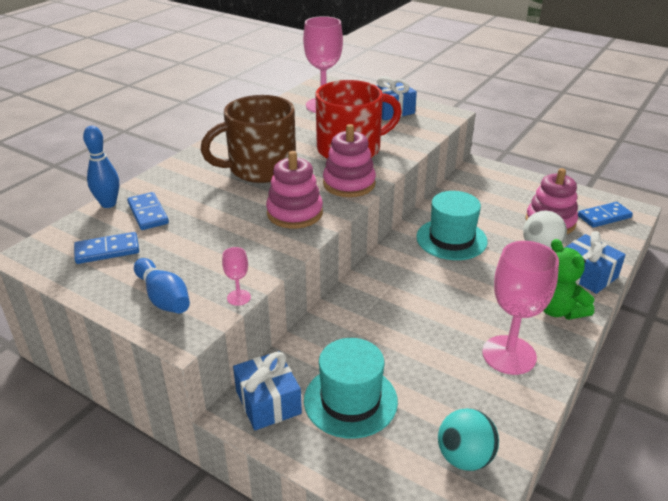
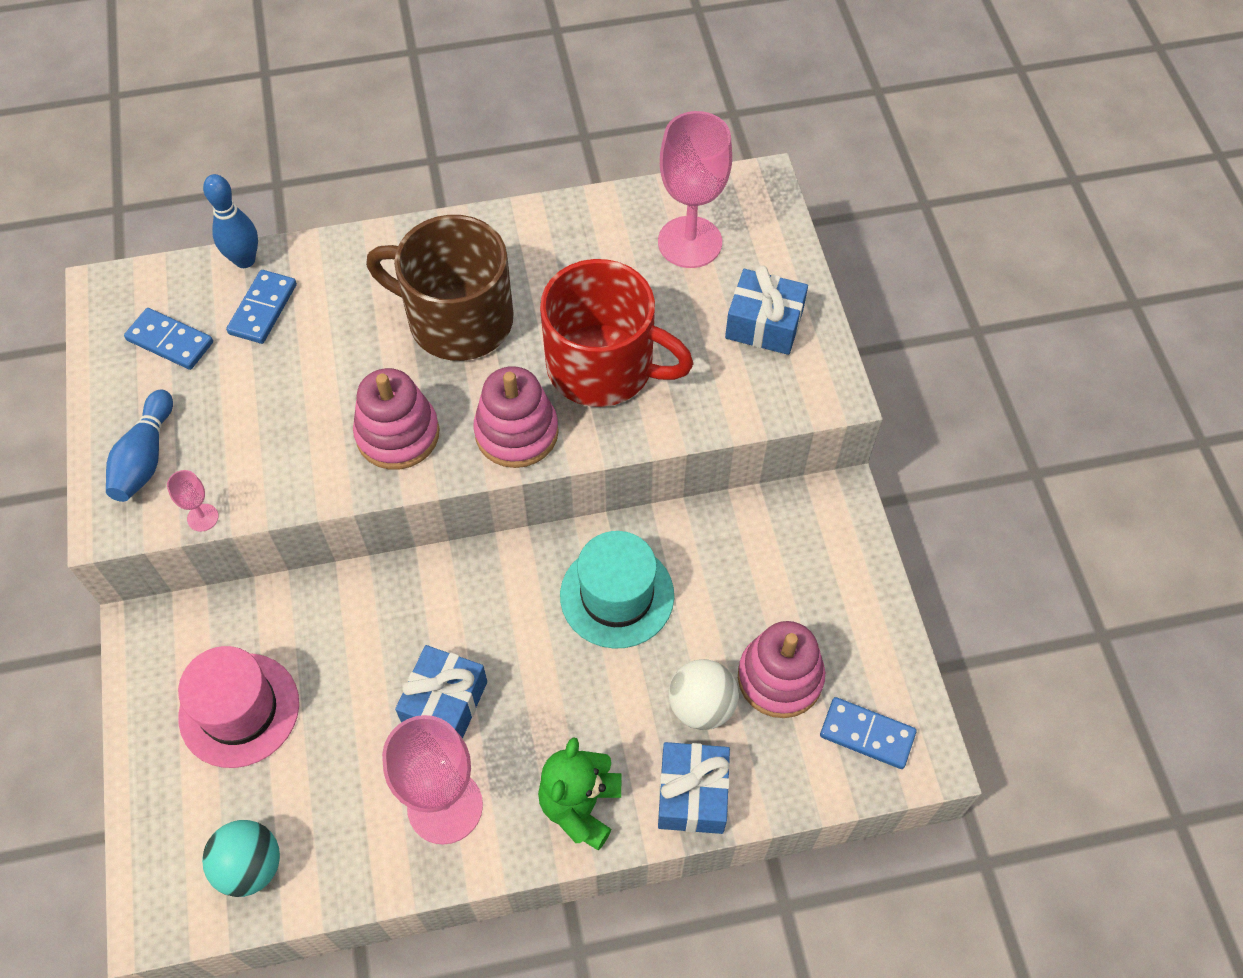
camera: 45 degrees right, 25 degrees up
blue gift [233,351,302,430] -> blue gift moved to [395,645,487,739]
turquoise hat [304,338,398,439] -> pink hat [178,646,299,768]

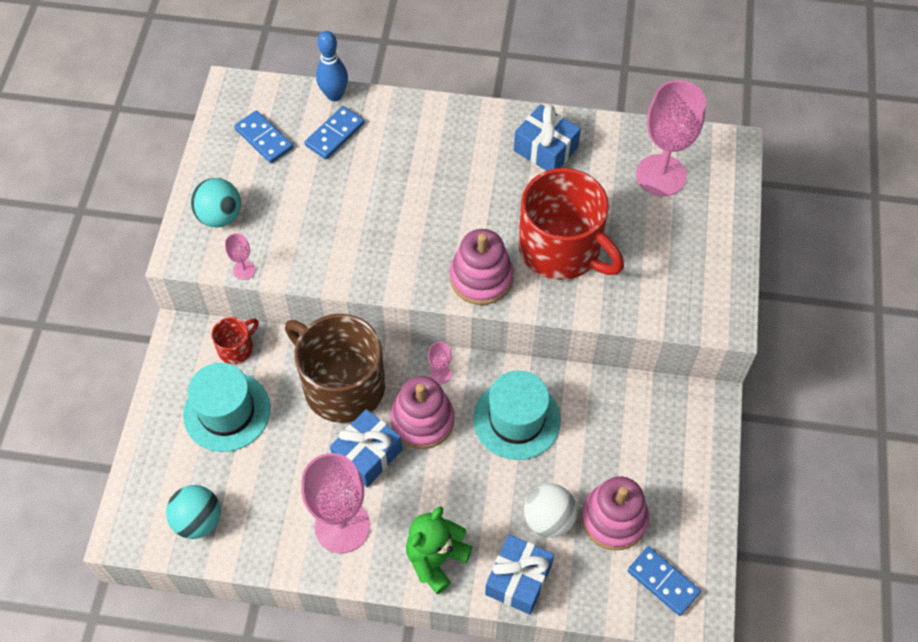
camera: 20 degrees right, 0 degrees up
blue bowling pin [106,390,173,502] -> turquoise ball [191,178,241,227]
pink hat [178,646,299,768] -> turquoise hat [183,363,271,452]
pink stacking toy [353,368,440,470] -> pink stacking toy moved to [390,376,454,449]
brown mug [366,215,514,361] -> brown mug moved to [285,314,385,423]
blue gift [725,265,808,355] -> blue gift moved to [514,104,581,171]
none -> red mug [211,317,259,364]
none -> pink goblet [428,342,452,385]

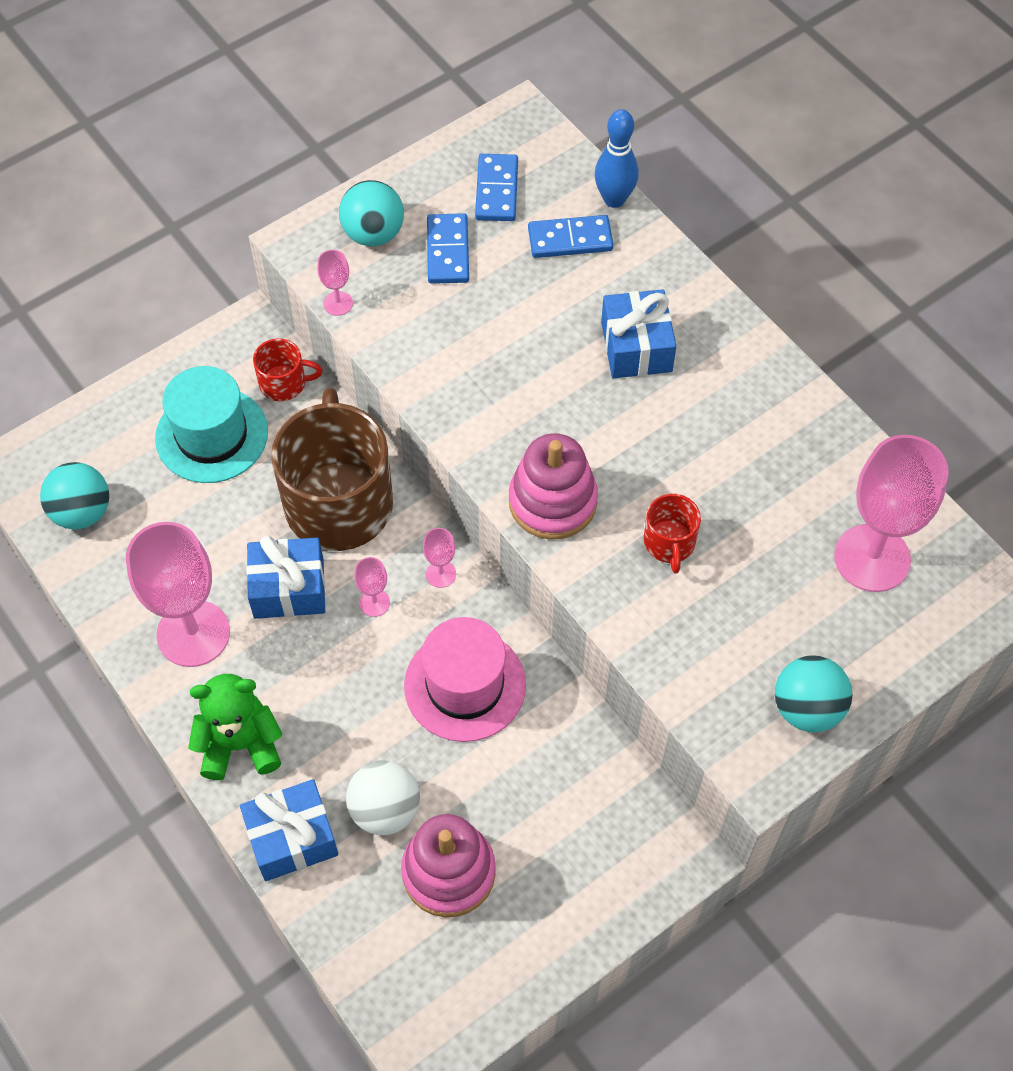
camera: 45 degrees right, 0 degrees up
pink stacking toy [390,376,454,449] -> pink goblet [354,557,390,617]
turquoise hat [473,370,561,460] -> pink hat [404,617,526,742]
blue gift [514,104,581,171] -> blue gift moved to [601,289,677,378]
red mug [518,168,624,280] -> red mug [644,494,701,574], size x0.44
blue domino [628,547,701,616] -> blue domino moved to [427,213,469,284]
none -> turquoise ball [775,656,852,732]

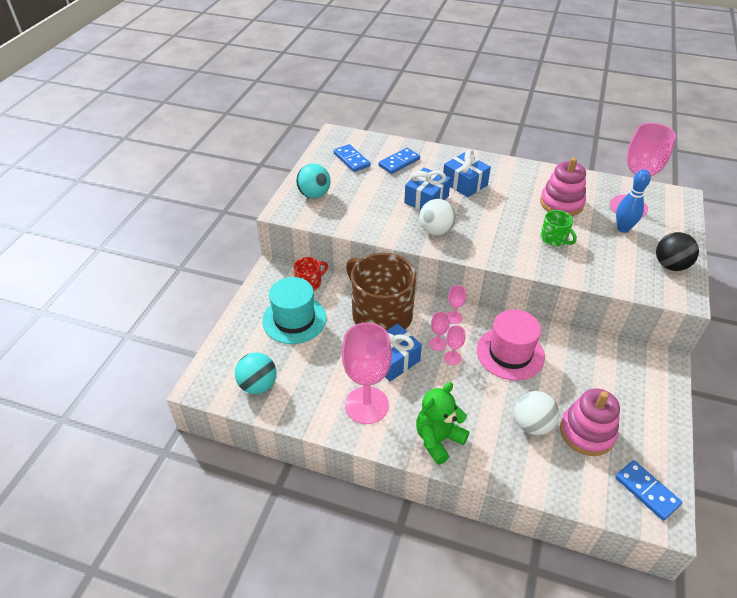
camera: 35 degrees left, 15 degrees down
blue gift [240,779,338,881] -> blue gift moved to [404,168,451,210]
pink goblet [317,250,353,316] -> pink goblet moved to [444,325,465,365]
blue domino [427,213,469,284] -> blue domino moved to [615,460,682,521]
pink stacking toy [509,433,598,540] -> pink stacking toy moved to [540,157,586,216]
blue bowling pin [595,109,639,208] -> blue bowling pin moved to [616,169,651,233]
red mug [644,494,701,574] -> green mug [540,210,577,246]
turquoise ball [775,656,852,732] -> black ball [656,232,699,271]
none -> white ball [419,199,456,236]

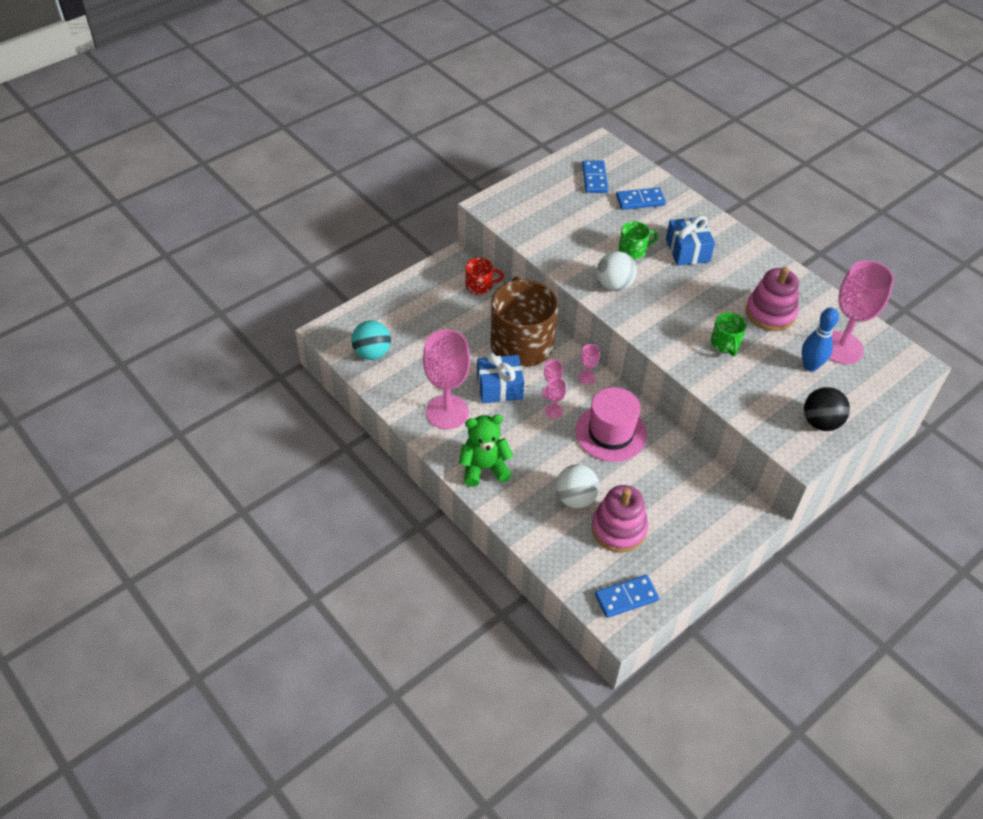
camera: 30 degrees right, 5 degrees up
turquoise hat [262,277,327,344] -> none
turquoise ball [296,164,331,198] -> none
blue gift [404,168,451,210] -> green mug [619,221,658,260]
blue domino [615,460,682,521] -> blue domino turned 75 degrees clockwise [595,575,659,618]

